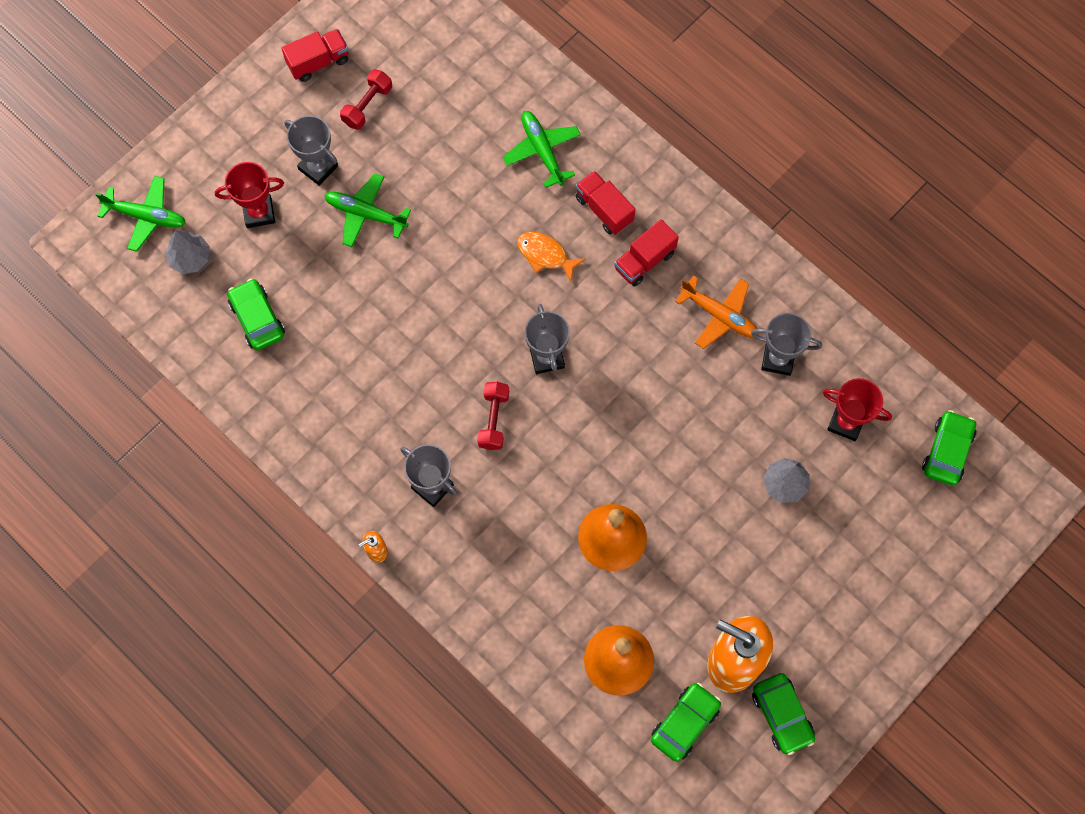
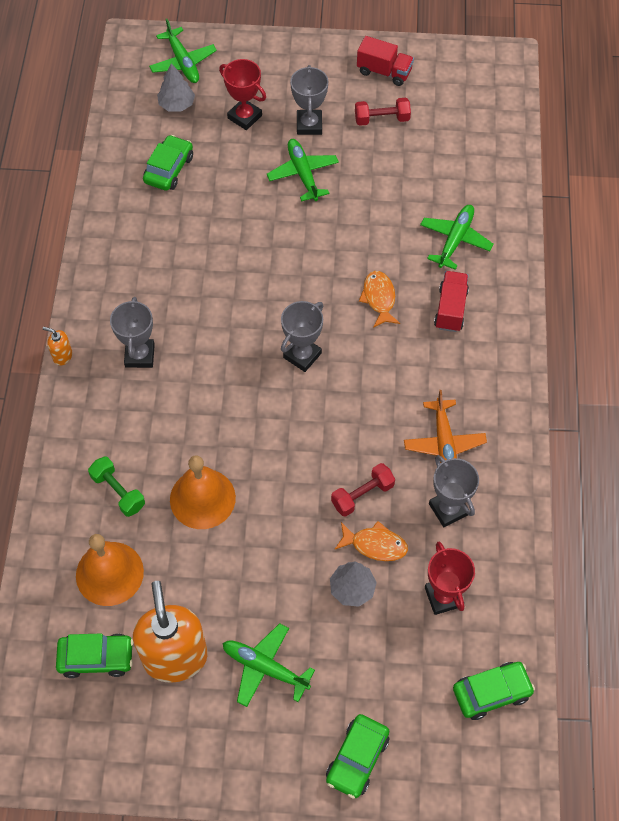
camera: 50 degrees right, 10 degrees down
red dumbbell [477,382,509,450] -> red dumbbell moved to [331,463,395,517]
red truck [614,219,679,287] -> none
green car [752,673,815,755] -> green car moved to [326,714,389,799]
none -> green dumbbell [88,456,145,517]
none -> green plane [223,623,315,707]
none -> orange fish [334,521,408,561]

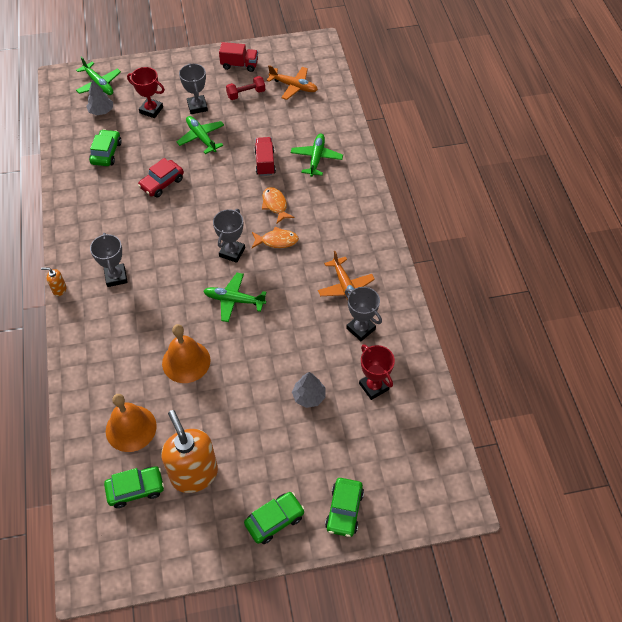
camera: 15 degrees left, 5 degrees down
green dumbbell [88,456,145,517] -> none
green plane [223,623,315,707] -> green plane moved to [204,273,267,322]
red dumbbell [331,463,395,517] -> none
orange fish [334,521,408,561] -> orange fish moved to [252,227,299,248]
red truck [434,271,469,332] -> red truck moved to [254,137,276,176]
green car [453,662,535,720] -> green car moved to [244,492,305,544]
none -> red car [138,158,184,197]
none -> orange plane [266,65,318,100]

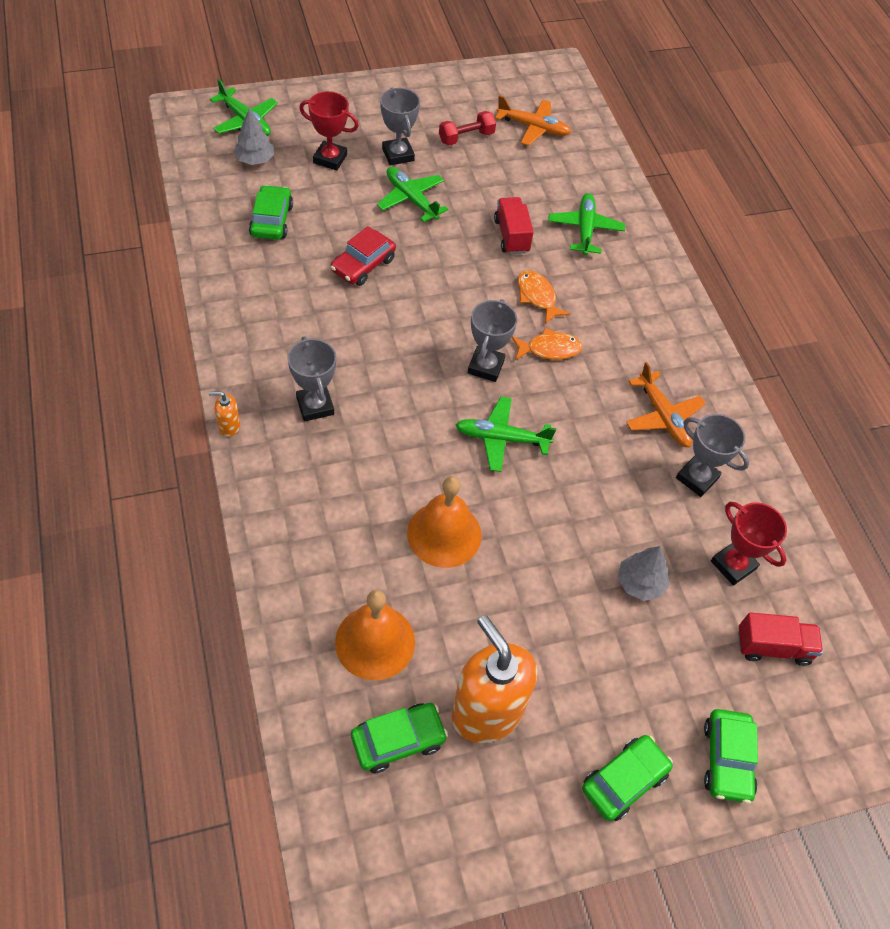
camera: 10 degrees left, 0 degrees up
red truck [219,42,258,72] -> red truck moved to [738,612,823,666]

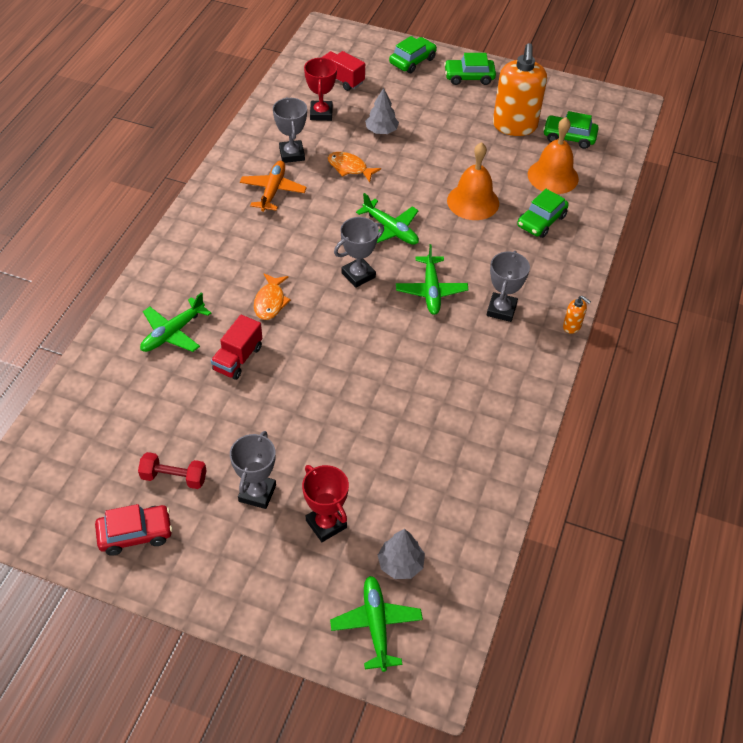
camera: 140 degrees left, 5 degrees down
green car [249,185,293,240] -> green car moved to [517,189,569,238]
red car [331,226,396,286] -> red car moved to [95,504,172,556]
green plane [377,167,448,222] -> green plane moved to [396,244,469,315]
orange plane [495,95,571,146] -> none
orange fish [511,328,583,360] -> orange fish moved to [328,152,381,182]

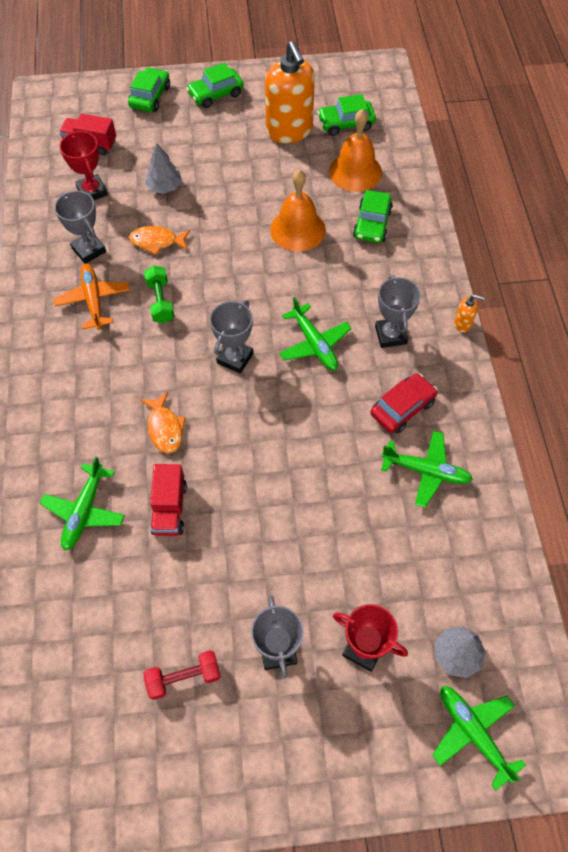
camera: 25 degrees left, 10 degrees up
red car [95,504,172,556] -> red car moved to [370,373,438,434]
green plane [356,193,419,245] -> green plane moved to [381,431,473,508]
none -> green dumbbell [144,266,174,323]

